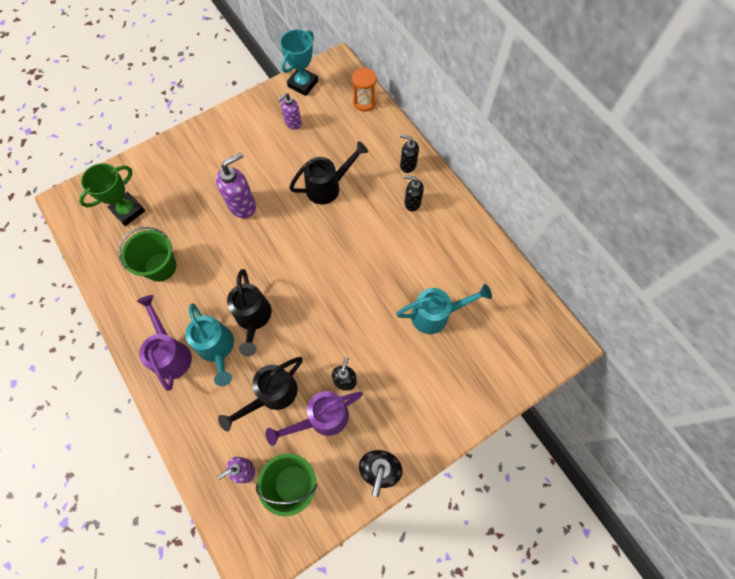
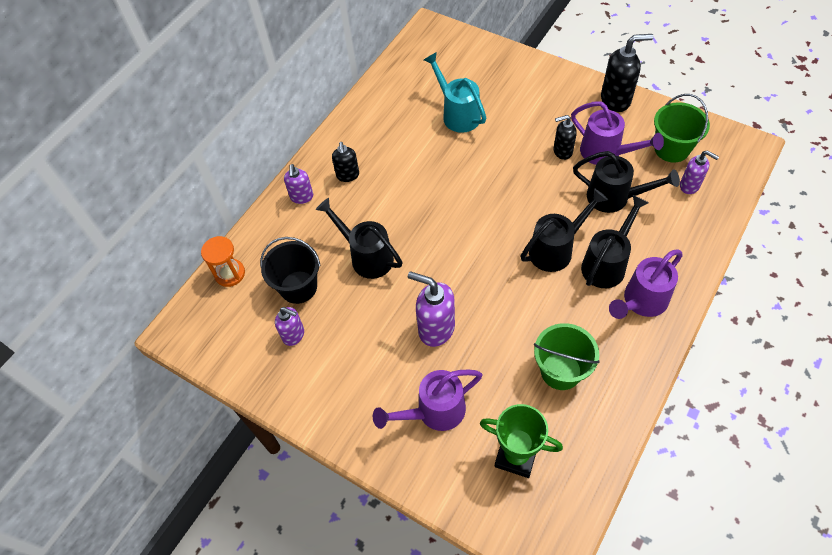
camera: 110 degrees left, 10 degrees down
turquoise watering can [185,303,234,386] -> black watering can [581,195,649,288]
turquoise trophy [280,29,318,96] -> none
black soap dispenser [400,134,419,173] -> purple soap dispenser [284,164,313,204]
none -> black bucket [260,237,321,304]
none -> purple watering can [373,370,482,431]

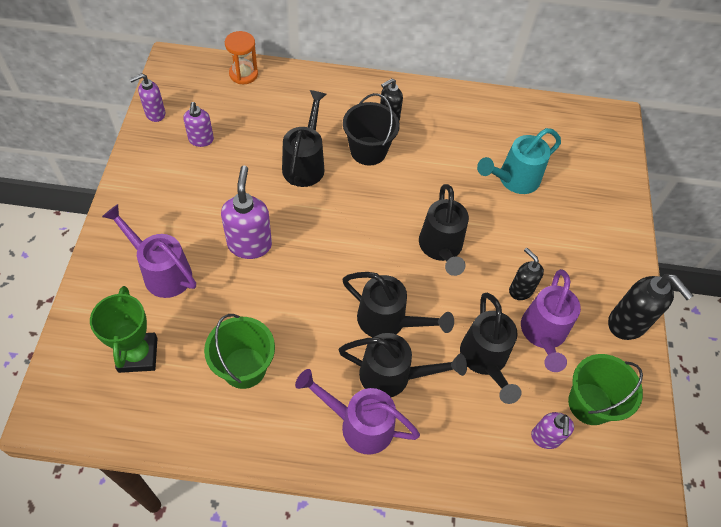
camera: 55 degrees right, 0 degrees up
black bucket [260,237,321,304] -> black bucket moved to [343,93,400,166]
purple soap dispenser [284,164,313,204] -> purple soap dispenser moved to [130,73,165,122]
turquoise watering can [424,52,486,133] -> turquoise watering can turned 150 degrees counterclockwise [477,128,561,194]
none -> black watering can [419,184,469,276]

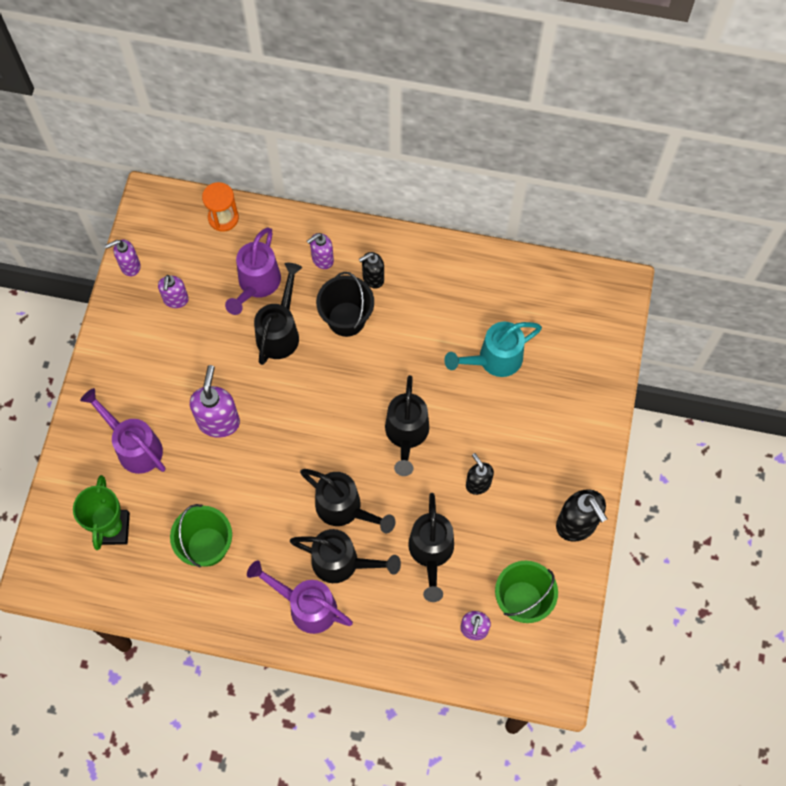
camera: 10 degrees right, 10 degrees up
purple watering can [521,269,581,372] -> purple watering can moved to [225,227,281,315]
none -> purple soap dispenser [307,233,334,269]

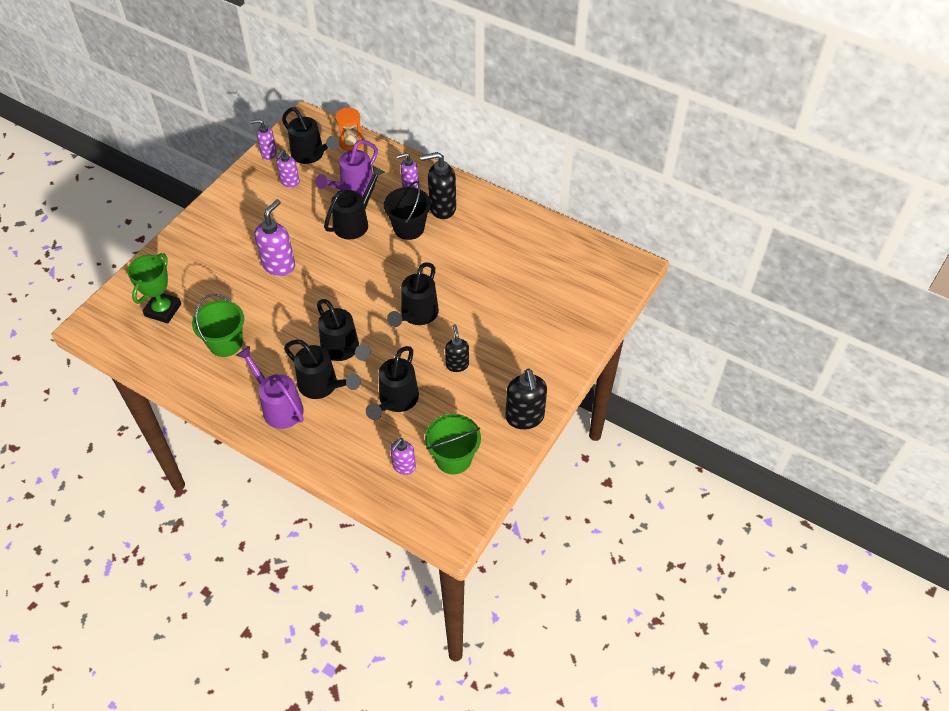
camera: 20 degrees right, 15 degrees down
purple watering can [80,388,165,474] -> none
black soap dispenser [359,252,384,289] -> black soap dispenser [420,152,456,219], size x1.62
turquoise watering can [444,322,542,377] -> none
none -> black watering can [282,107,339,164]

